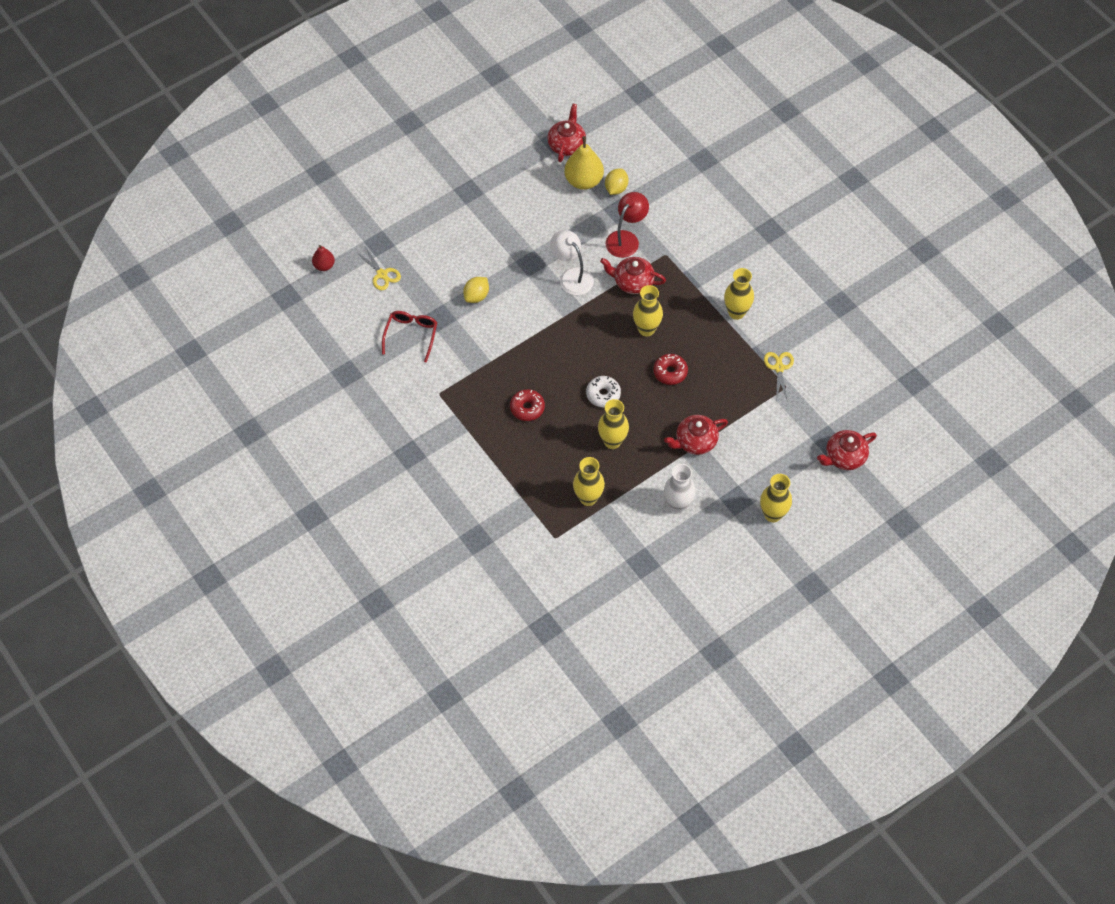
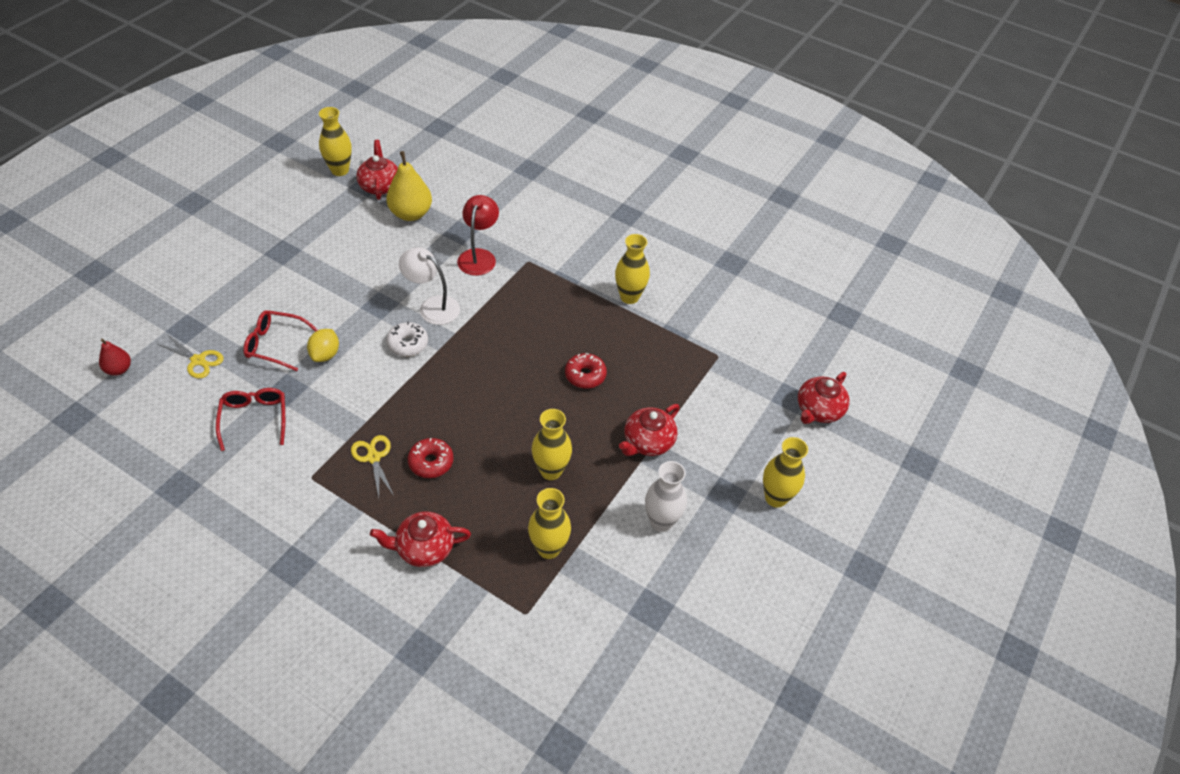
camera: 25 degrees left, 10 degrees down
white donut [586,376,621,407] -> white donut moved to [386,322,428,357]
red teapot [600,257,666,294] -> red teapot moved to [370,512,471,567]
yellow lemon [605,168,628,195] -> none
yellow vase [633,285,663,337] -> yellow vase moved to [319,107,352,176]
yellow scissors [764,352,794,402] -> yellow scissors moved to [351,435,394,498]
none -> red glasses [243,310,318,371]

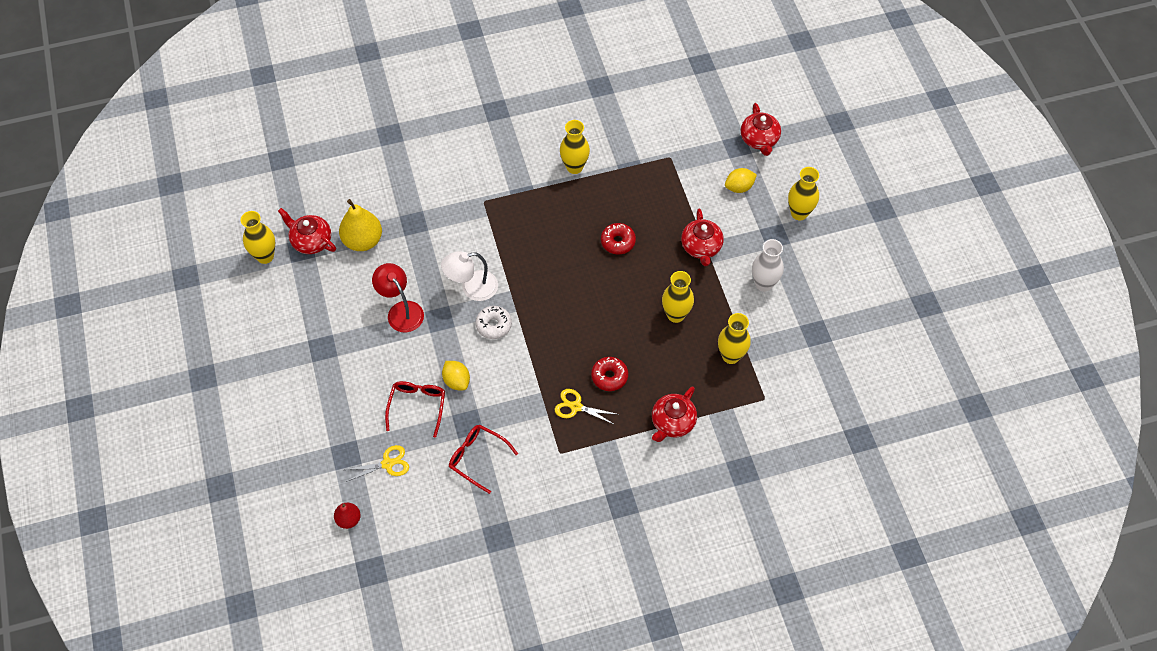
camera: 45 degrees left, 10 degrees up
red glasses [243,310,318,371] -> red glasses turned 135 degrees clockwise [385,381,445,438]
red lamp [457,195,499,276] -> red lamp moved to [372,263,424,332]
none -> yellow lemon [725,168,757,193]

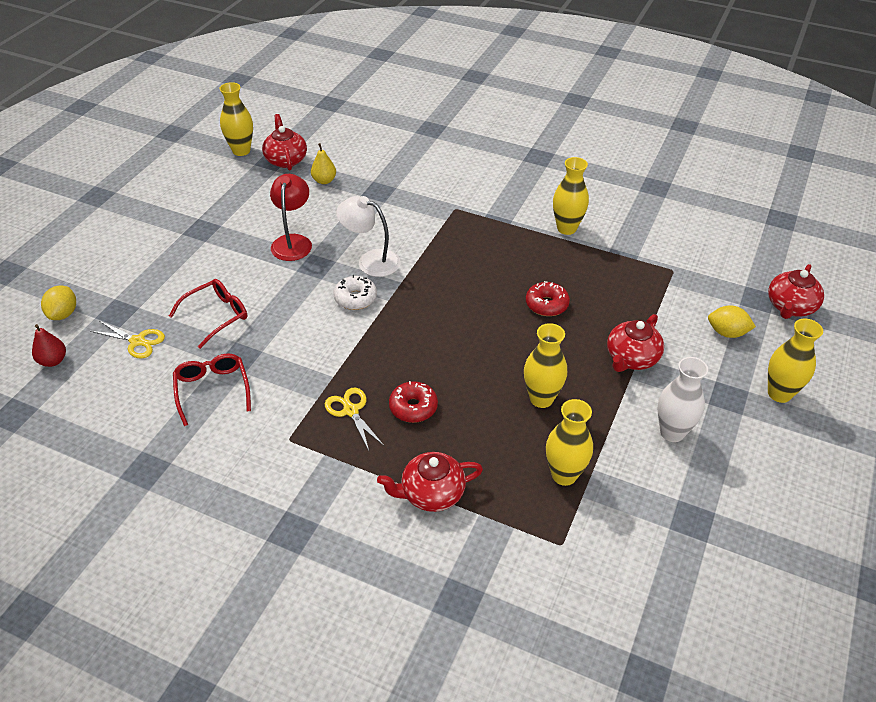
camera: 40 degrees right, 15 degrees down
yellow pear [339,199,382,251] -> yellow pear [311,143,336,184], size x0.56
yellow lemon [442,361,470,390] -> yellow lemon moved to [41,286,76,320]

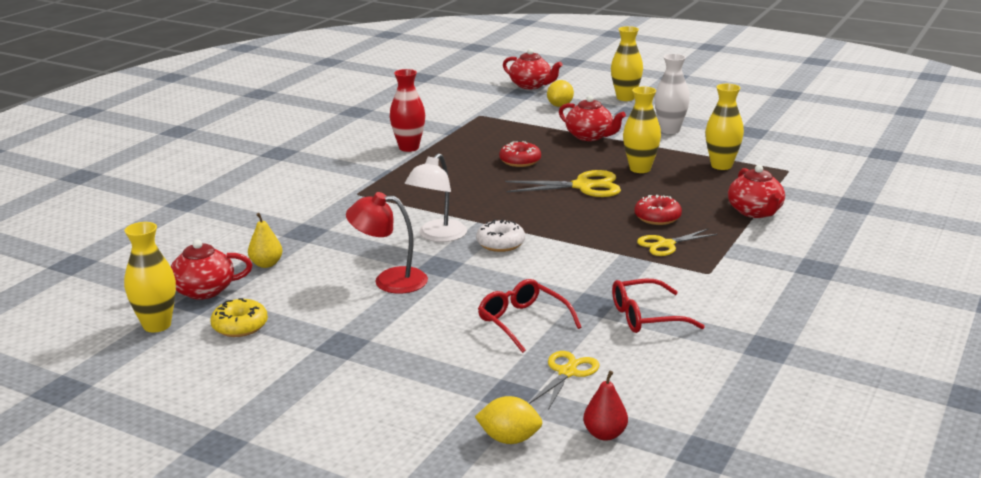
camera: 85 degrees left, 20 degrees down
yellow vase [553,157,589,235] -> red vase [390,69,425,152]
none -> yellow donut [210,298,268,337]
none -> yellow scissors [505,170,621,197]

